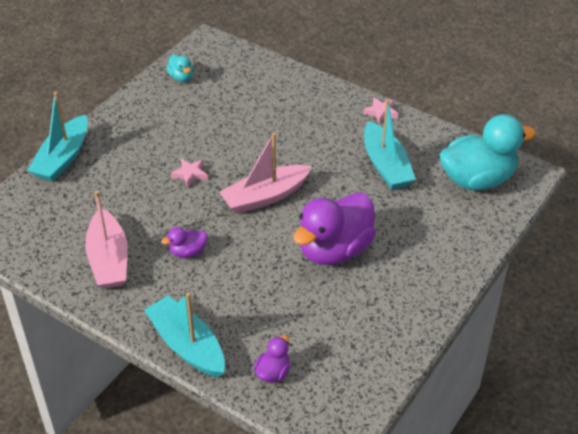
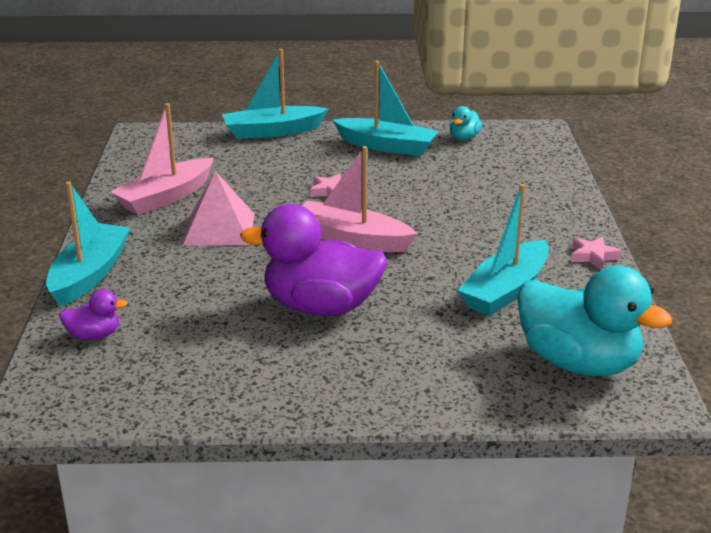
camera: 55 degrees right, 15 degrees down
purple duck [161,227,208,258] -> pink pyramid [183,171,255,246]
none -> turquoise boat [333,61,439,156]

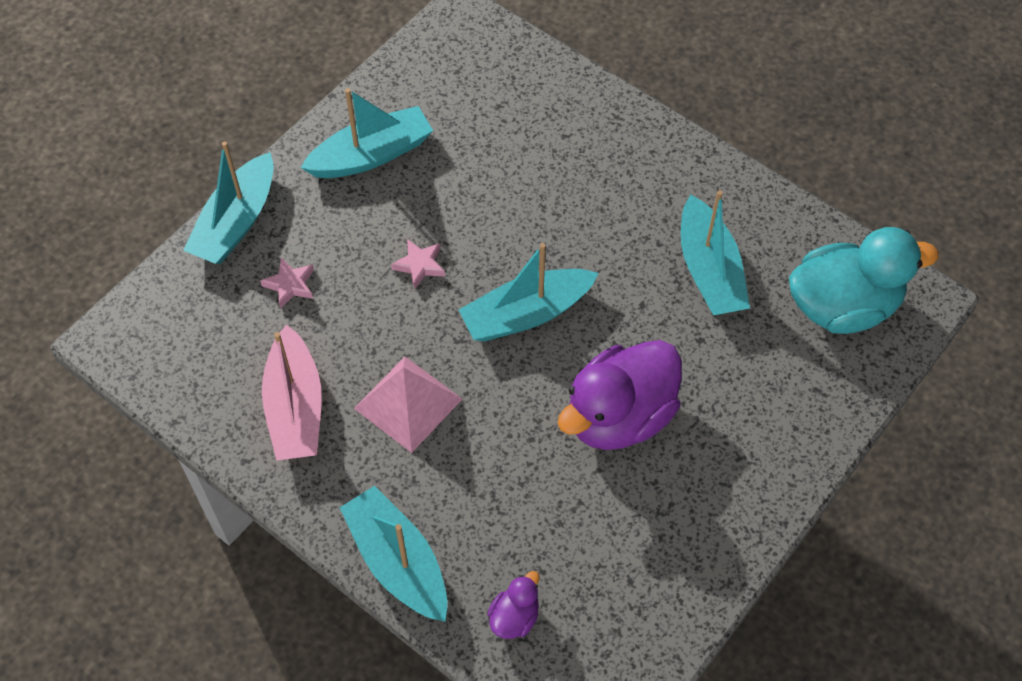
camera: 50 degrees left, 30 degrees up
pink boat [302,146,417,252] -> turquoise boat [459,243,599,342]
turquoise duck [449,106,482,140] -> none
pink star [571,237,622,270] -> pink star moved to [260,257,314,309]

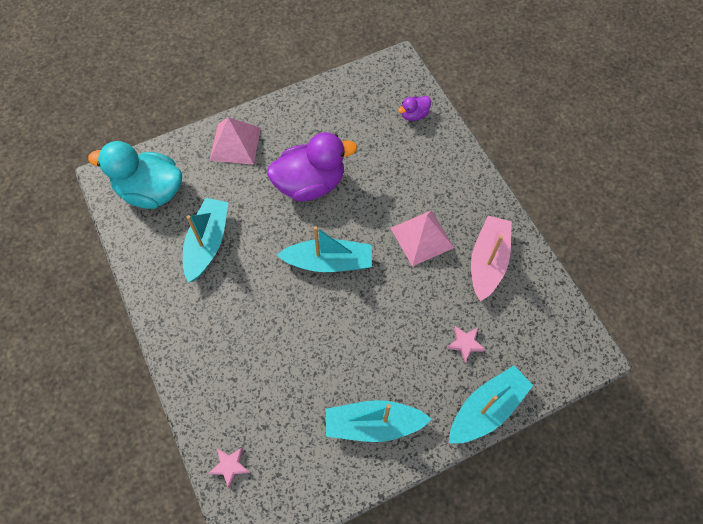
camera: 155 degrees left, 5 degrees up
turquoise boat [340,486,447,622] -> none
pink star [391,239,445,289] -> pink star moved to [209,447,250,489]
none -> pink pyramid [210,117,261,165]

